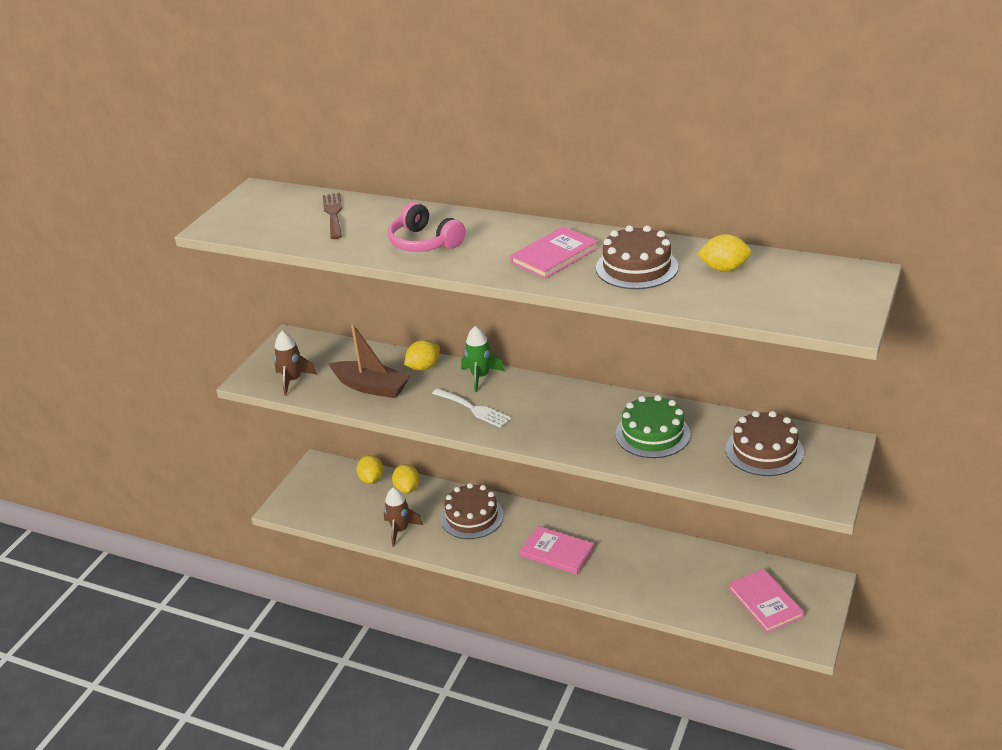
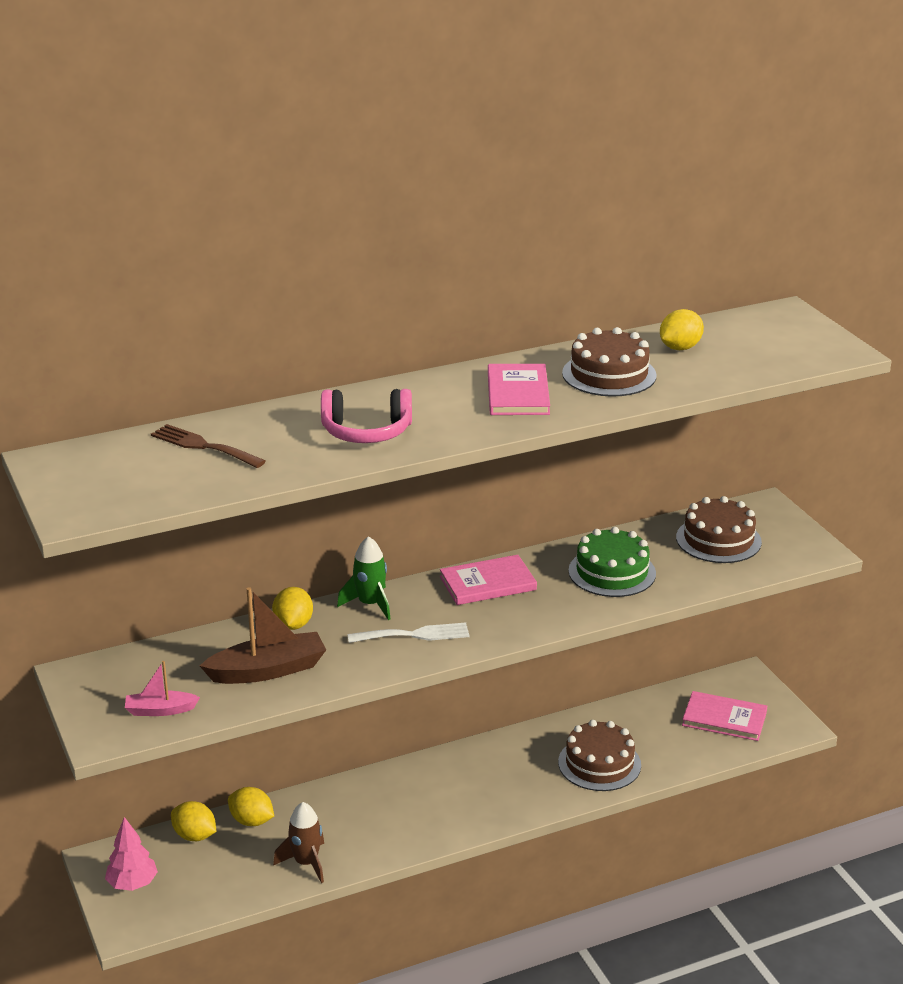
camera: 50 degrees left, 5 degrees down
brown rocket [274,331,317,396] -> pink boat [125,661,200,716]
brown cake [441,483,504,539] -> brown cake moved to [558,720,641,791]
pink book [520,526,594,574] -> pink book moved to [440,555,537,605]
none -> pink tree [105,817,158,891]

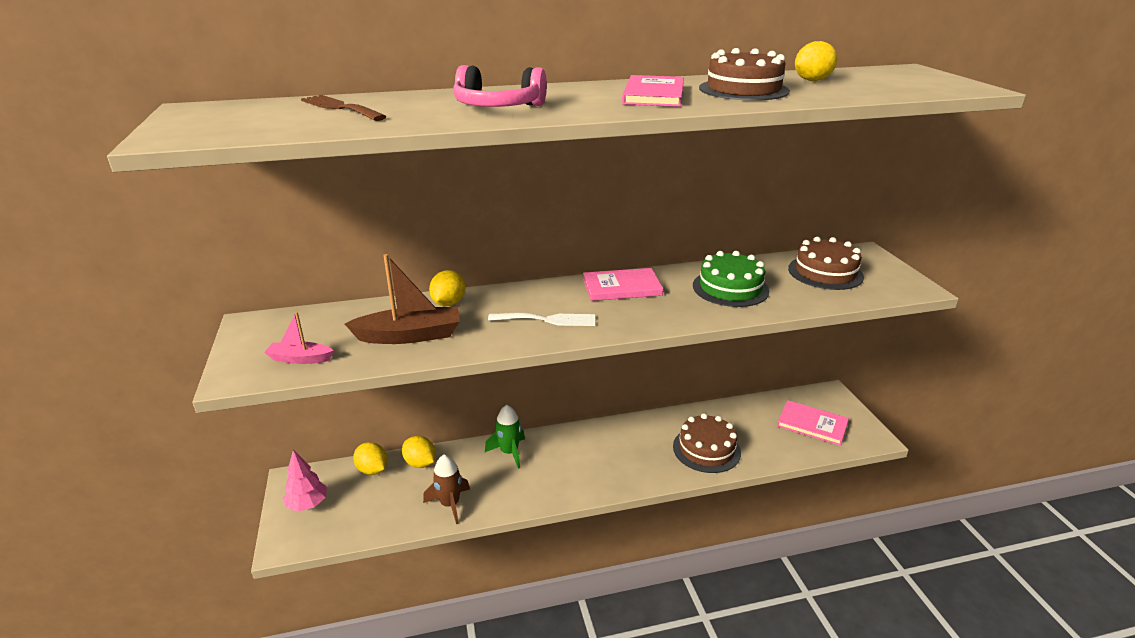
camera: 10 degrees right, 0 degrees up
green rocket [337,536,391,620] -> green rocket moved to [485,405,525,469]

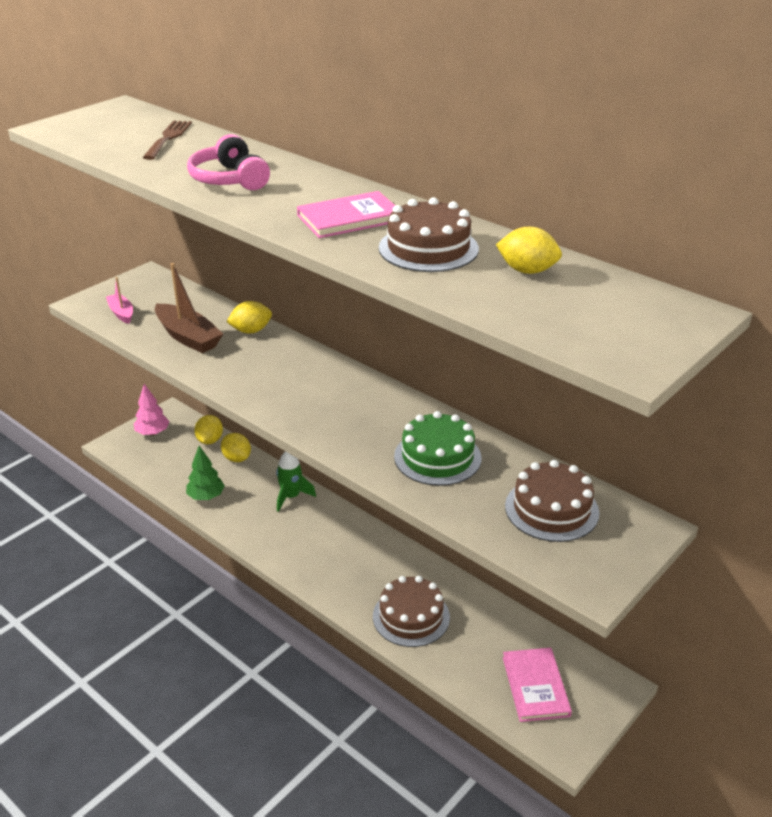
camera: 55 degrees right, 5 degrees up
yellow lemon [402,436,436,468] -> yellow lemon turned 45 degrees counterclockwise [221,433,251,462]
brown rocket [423,454,470,524] -> green tree [186,446,225,500]
white fork [488,313,595,326] -> none
pink book [583,268,663,301] -> none

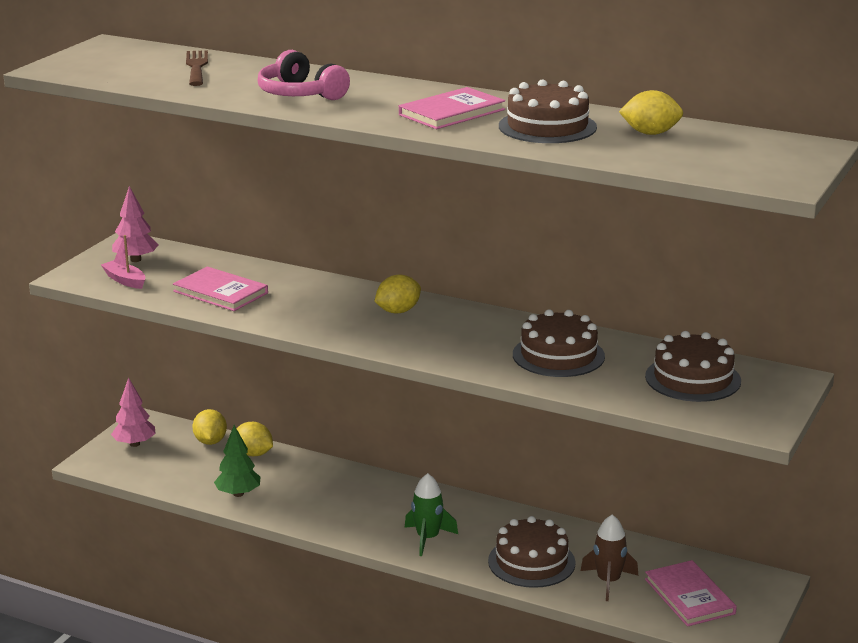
camera: 15 degrees left, 10 degrees down
brown boat [155,263,223,353] -> pink book [173,267,268,311]
yellow lemon [226,301,272,333] -> yellow lemon moved to [374,275,421,313]
green rocket [276,451,316,512] -> green rocket moved to [404,473,458,556]
green cake [394,411,482,486] -> brown cake [513,309,605,377]
none -> pink tree [112,186,158,262]
none -> brown rocket [581,515,638,601]

